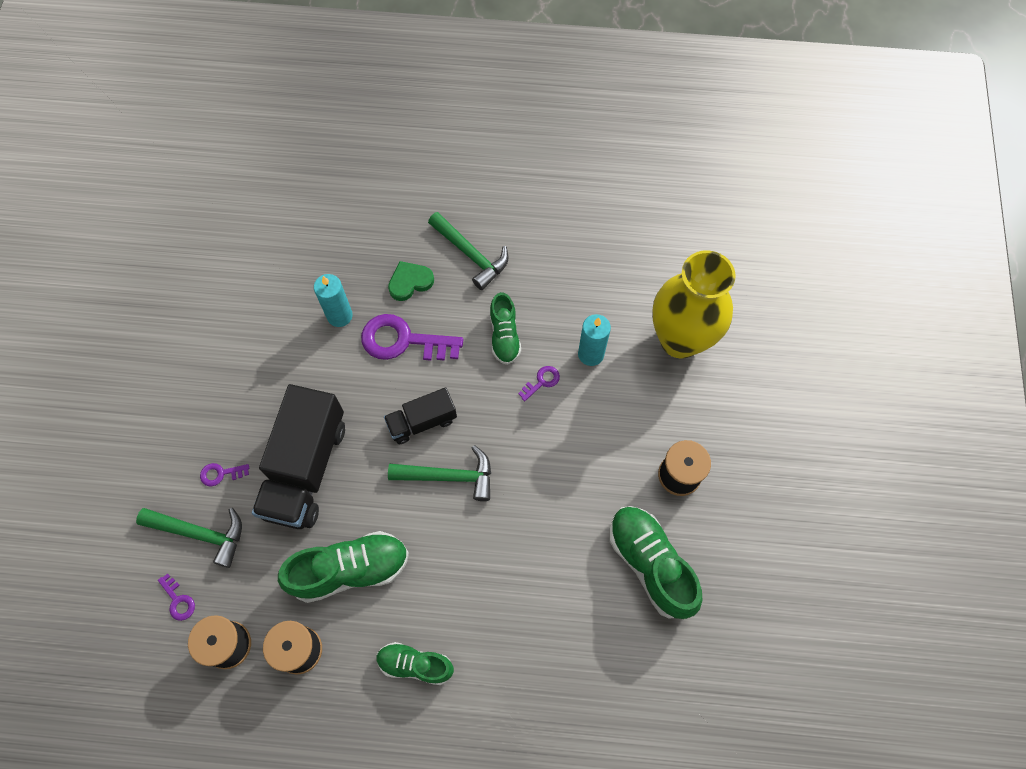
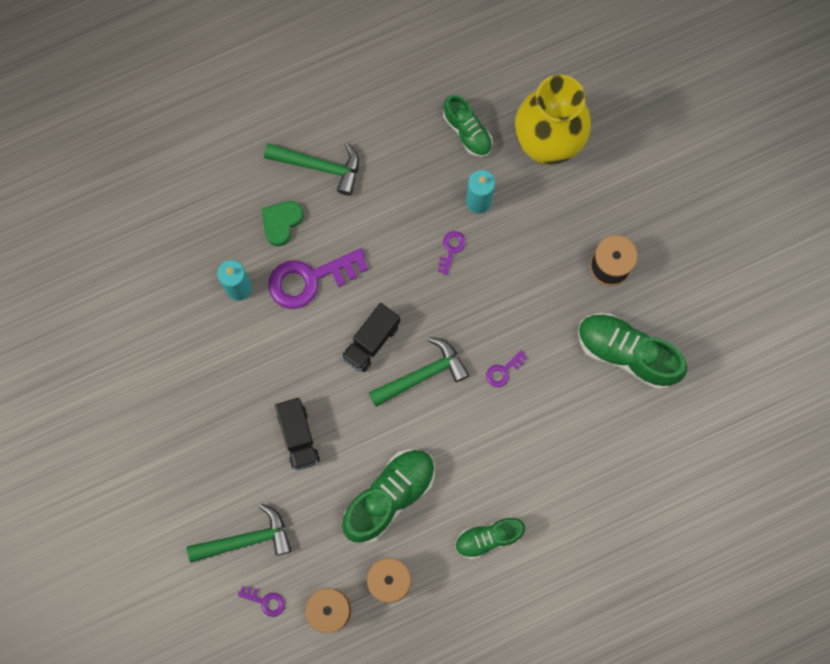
camera: 30 degrees left, 10 degrees up
purple key [200,463,249,486] -> purple key moved to [486,350,528,387]
black truck [252,384,345,529] -> black truck [275,398,320,470], size x0.54
green shoe [490,292,521,365] -> green shoe moved to [443,95,493,157]

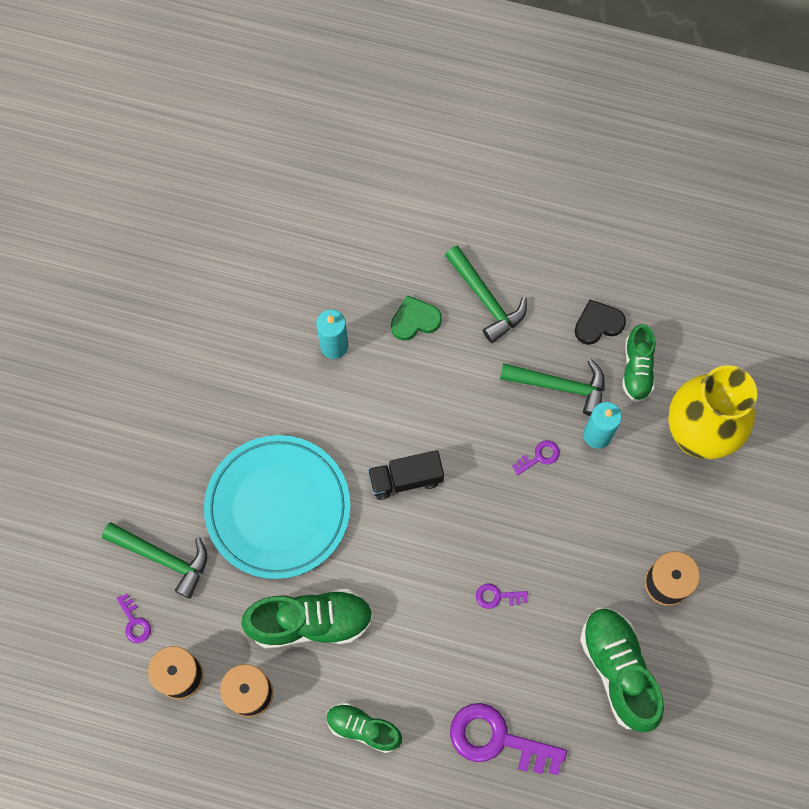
camera: 40 degrees right, 5 degrees down
purple key [268,248,368,309] -> purple key moved to [450,703,567,775]
black truck [275,398,320,470] -> turquoise plate [204,435,351,579]
green hammer [369,337,469,407] -> green hammer moved to [500,359,605,416]
none -> black heart [575,300,626,345]

